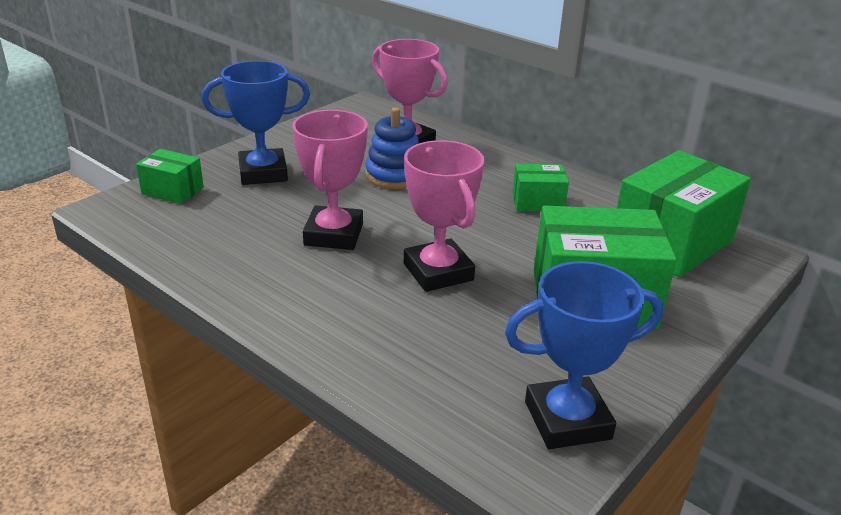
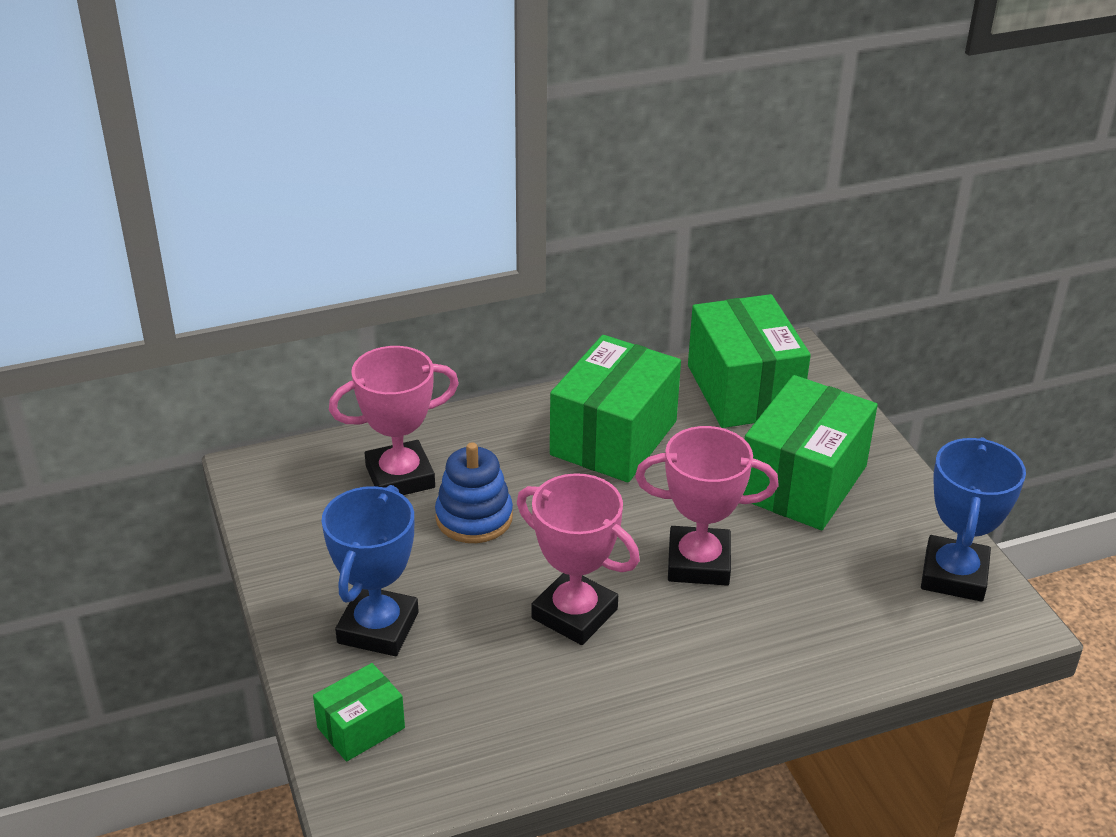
camera: 60 degrees left, 5 degrees up
green box [512,164,569,212] -> green box [550,335,681,482], size x1.98

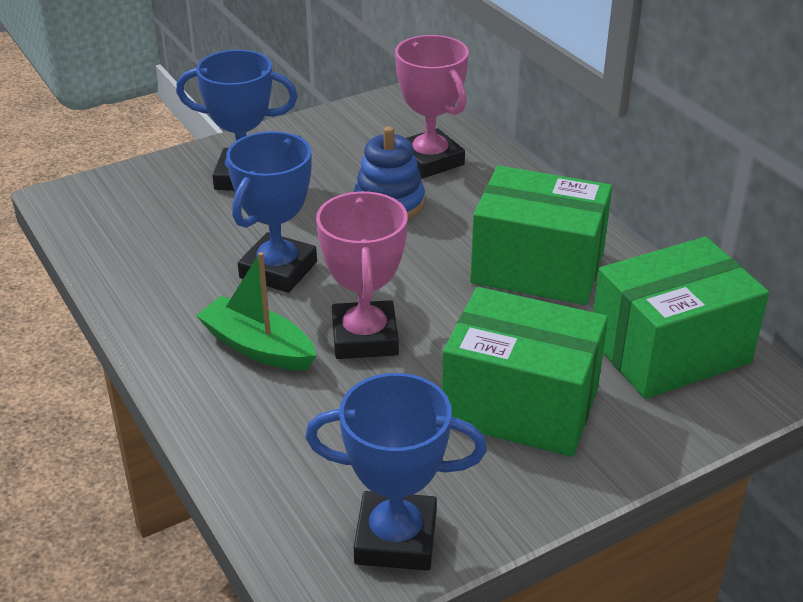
camera: 80 degrees right, 0 degrees up
green box [313,663,405,762] -> none
pink trophy [517,473,640,645] -> blue trophy [227,131,317,293]
none -> green boat [196,252,317,370]

